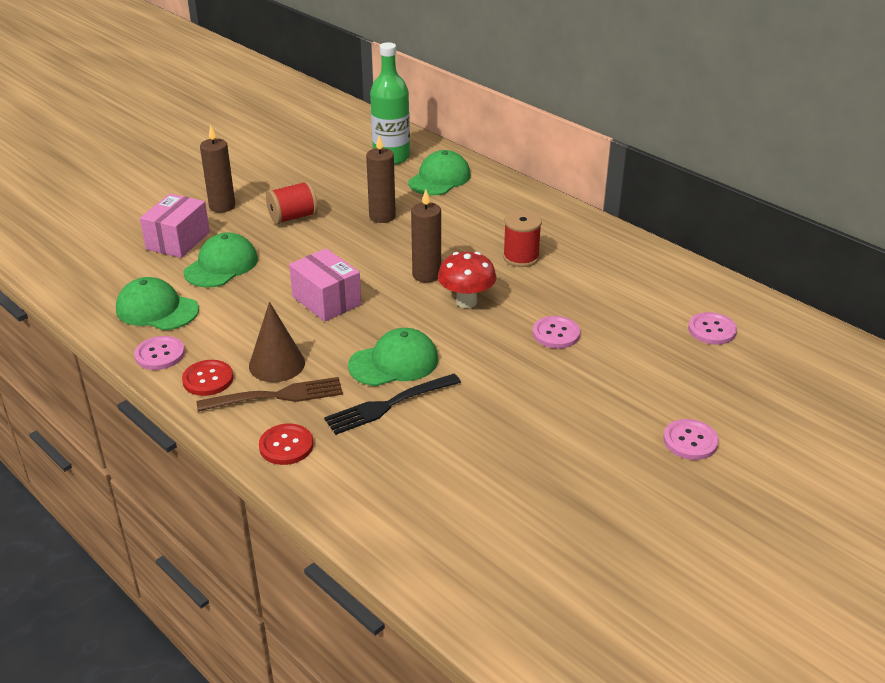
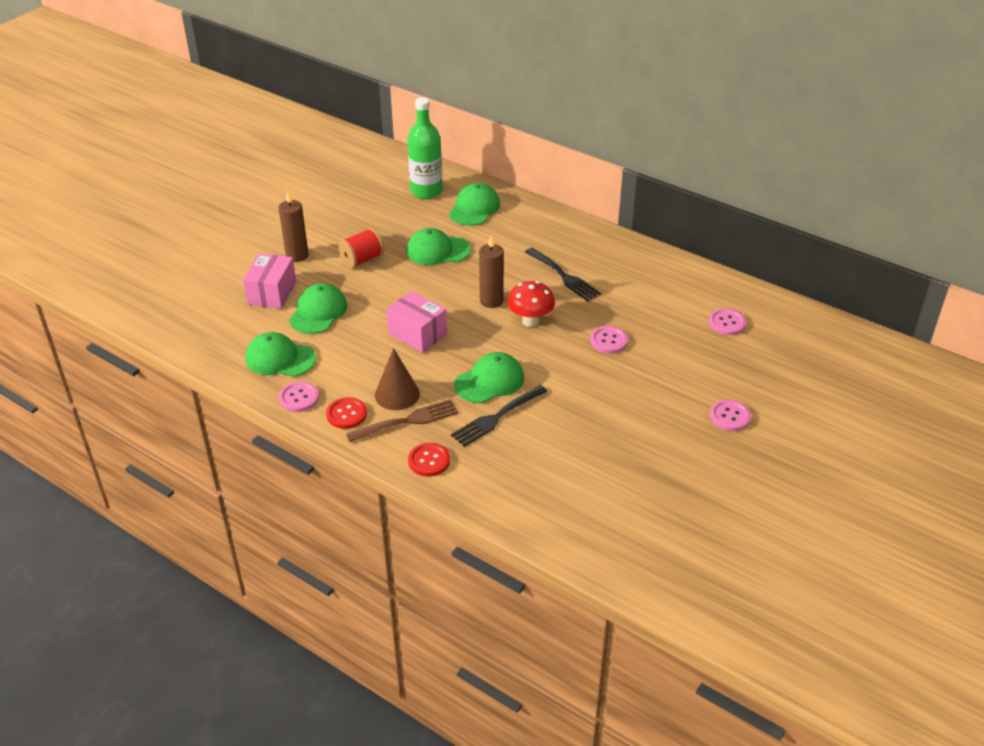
camera: 10 degrees left, 5 degrees up
brown candle [366,135,396,223] -> green cap [406,228,471,265]
red spool [503,210,542,267] -> black fork [525,248,601,302]

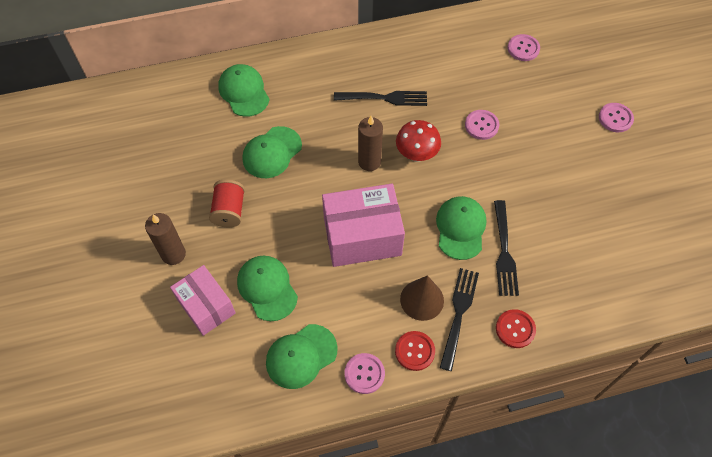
camera: 50 degrees left, 20 degrees up
brown fork [346,399,458,442] -> black fork [440,268,479,371]
pink box [386,291,447,353] -> pink box [322,184,405,267], size x1.51
green bottle [407,97,443,199] -> none

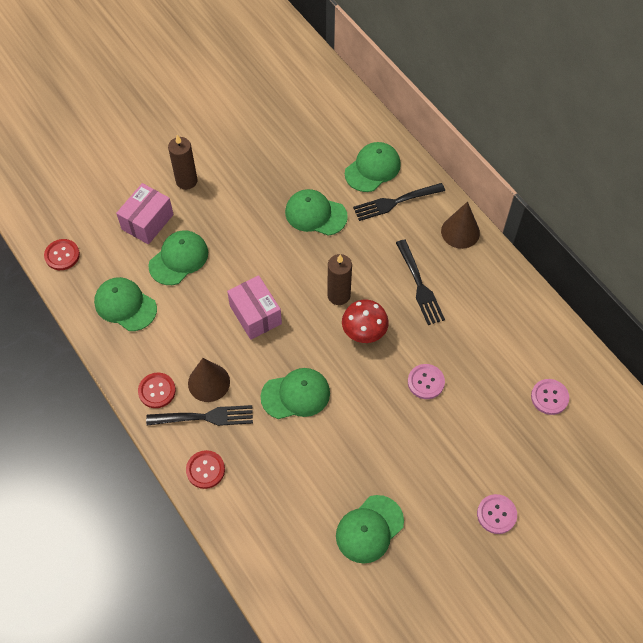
camera: 70 degrees right, 0 degrees up
red spool [209,179,245,227] -> none
pink box [322,184,405,267] -> pink box [227,275,282,340], size x0.66
pink button [344,353,385,394] -> none
black fork [494,200,519,296] -> black fork moved to [353,183,445,221]
none -> red button [44,239,80,270]
none -> green cap [336,495,404,563]
none -> brown cone [441,202,480,249]

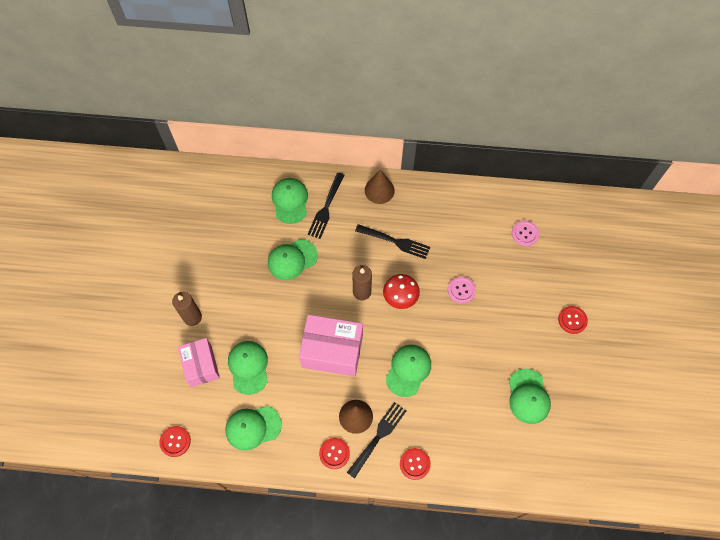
camera: 50 degrees left, 5 degrees up
pink box [227,275,282,340] -> pink box [299,315,363,377], size x1.51
pink button [477,494,517,534] -> red button [558,306,588,334]

